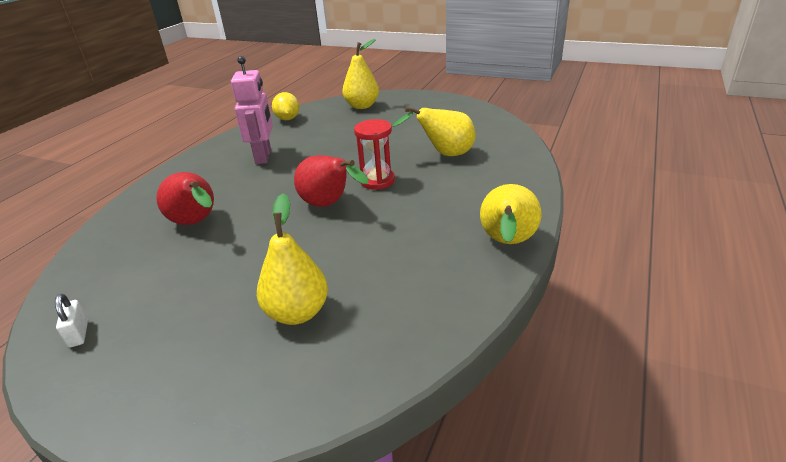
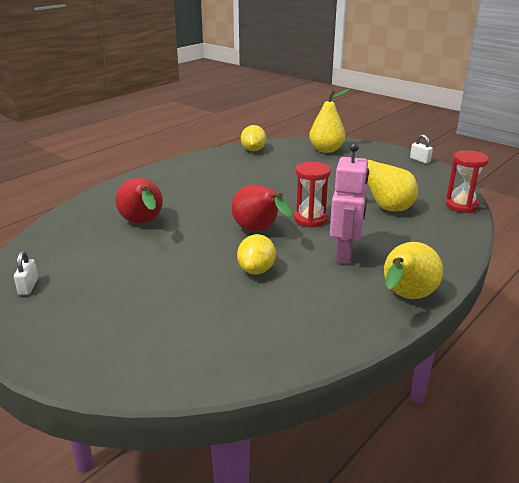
camera: 15 degrees right, 5 degrees down
pink robot [231,56,273,164] -> pink robot moved to [330,142,369,264]
yellow pear [257,193,328,325] -> none
none -> yellow lemon [237,234,276,274]
none -> white padlock [410,134,433,164]
none -> red hourglass [445,150,489,213]

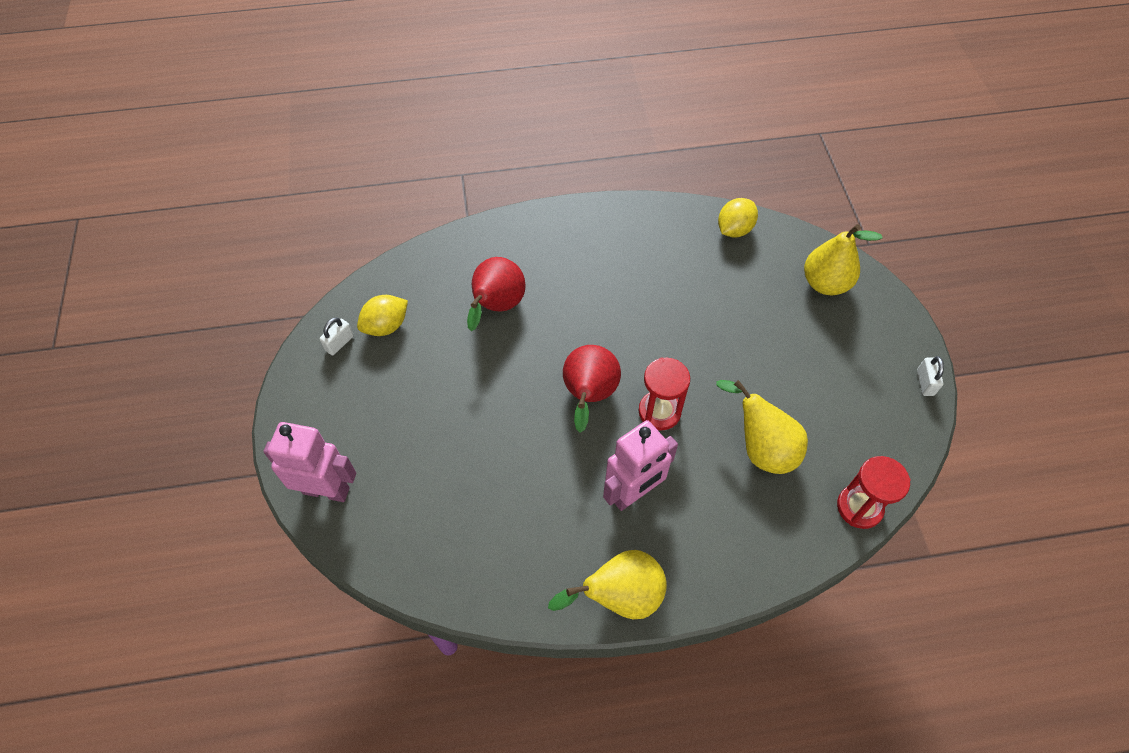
camera: 40 degrees right, 30 degrees up
yellow lemon [237,234,276,274] -> yellow lemon moved to [357,295,408,336]
none -> pink robot [263,422,356,502]

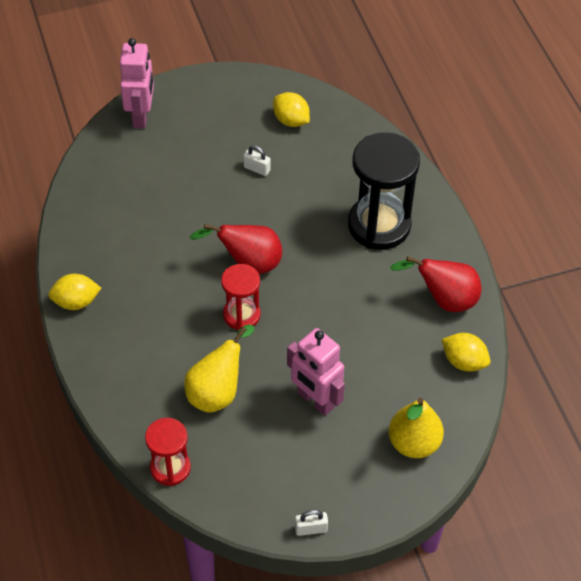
camera: 80 degrees right, 5 degrees down
white padlock [320,317,354,355] -> white padlock moved to [243,145,271,176]
red pear [467,257,526,331] -> red pear moved to [390,256,482,312]
yellow pear [548,550,667,619] -> yellow lemon [48,274,101,310]
pink robot [603,420,678,511] -> pink robot moved to [287,328,345,416]
none -> black hourglass [348,132,420,250]

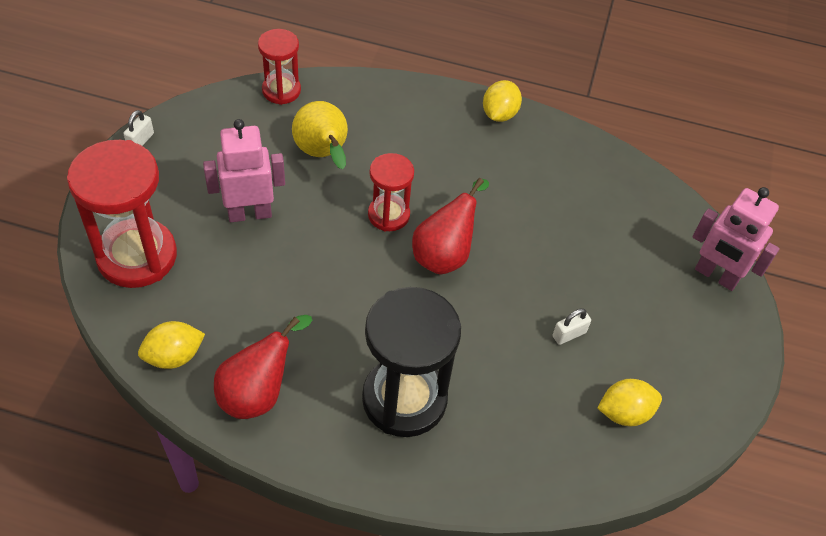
camera: 120 degrees right, 0 degrees up
yellow pear [389,398,444,458] -> red hourglass [67,140,177,288]

